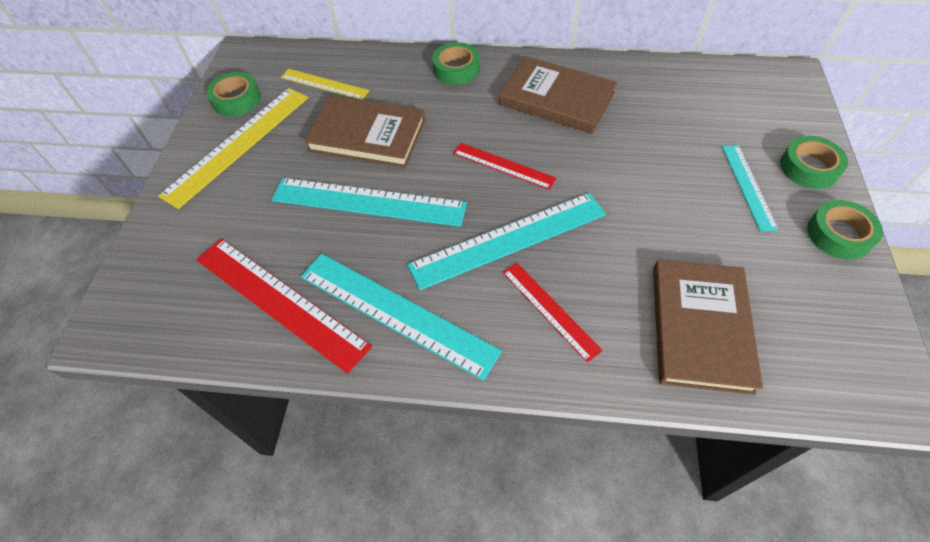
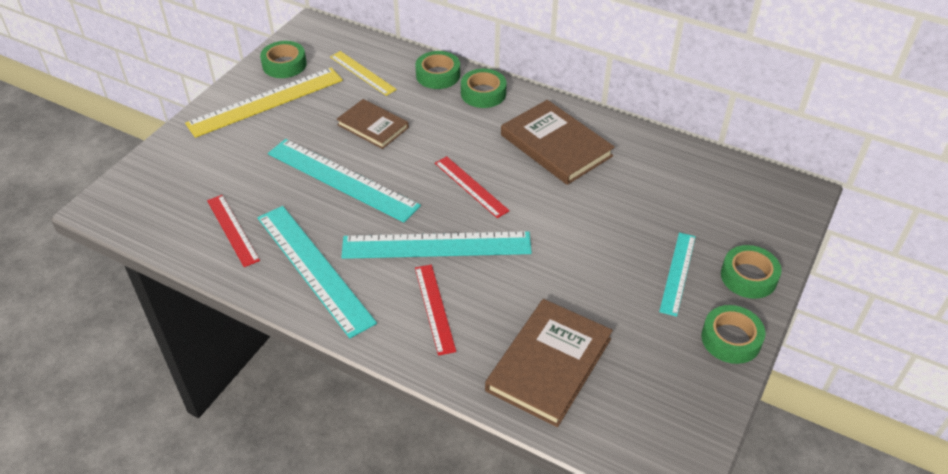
camera: 20 degrees right, 10 degrees down
red ruler [196,238,372,374] -> red ruler [207,195,260,267], size x0.57
brown book [304,96,425,168] -> brown book [336,99,409,149], size x0.64
none -> green tape [415,51,460,89]

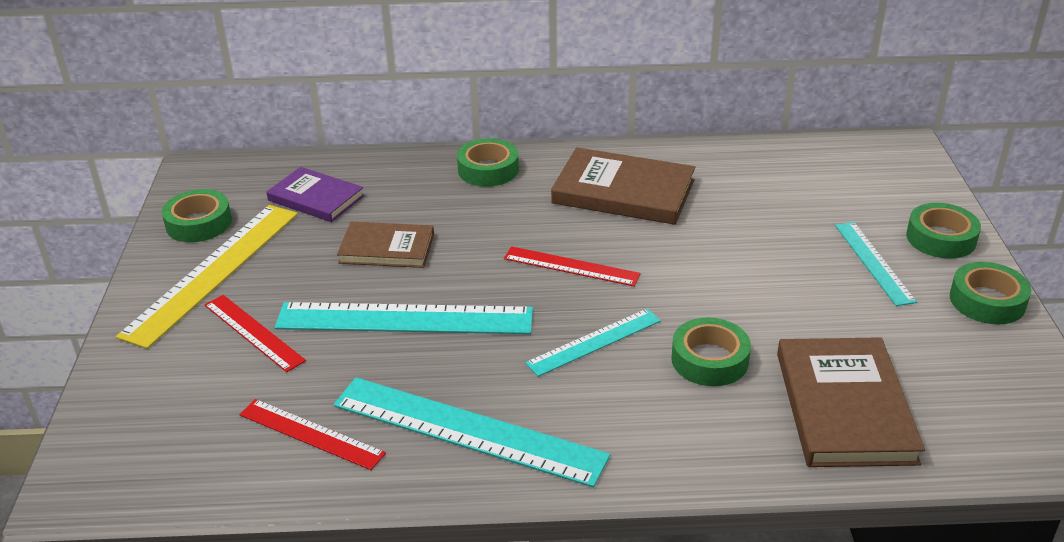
camera: 30 degrees left, 10 degrees down
yellow ruler [330,51,397,96] -> purple book [266,167,364,222]
turquoise ruler [341,231,532,259] -> turquoise ruler [525,309,661,377], size x0.57
green tape [415,51,460,89] -> green tape moved to [671,317,751,386]
red ruler [415,264,456,356] -> red ruler moved to [204,295,306,372]

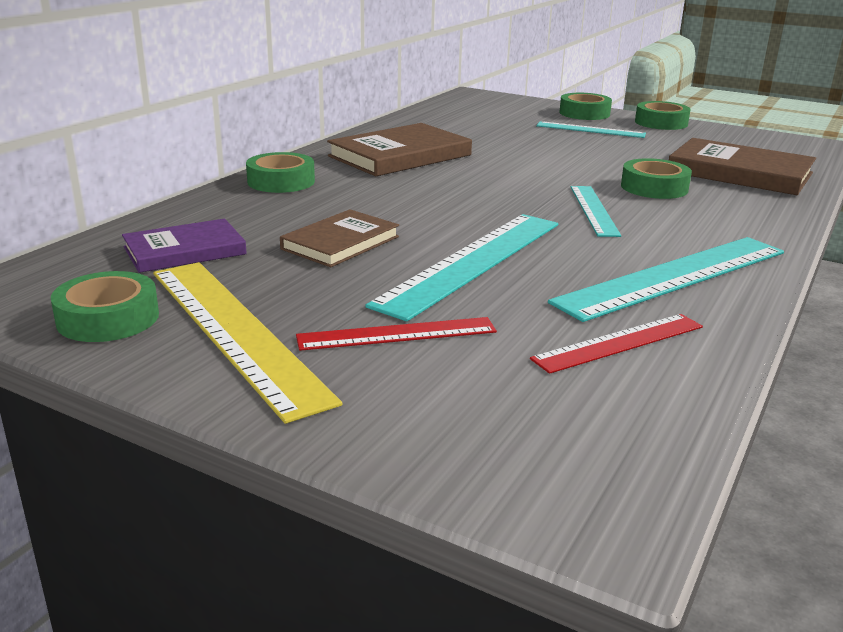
camera: 60 degrees left, 10 degrees down
red ruler [504,246,641,286] -> none

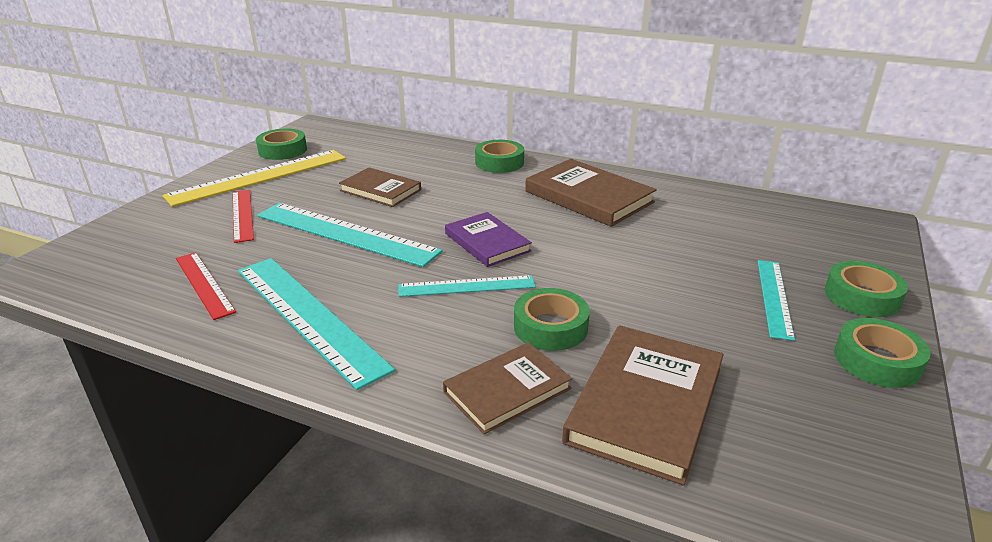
camera: 85 degrees right, 5 degrees up
purple book [122,219,247,273] -> purple book moved to [445,212,532,267]
none -> brown book [443,342,572,434]

